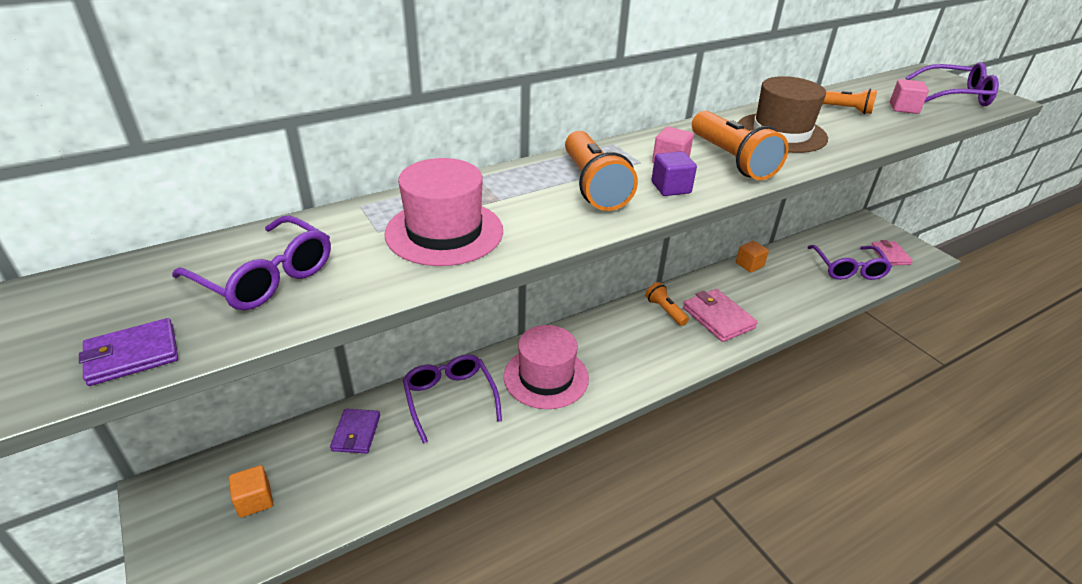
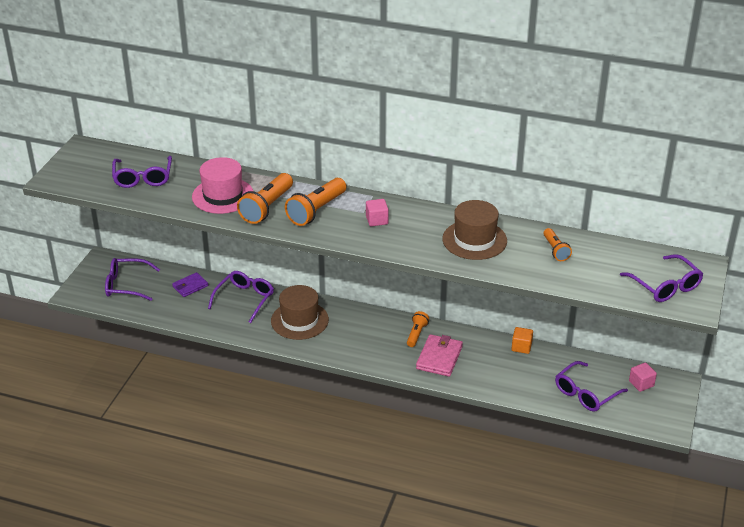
camera: 50 degrees right, 0 degrees up
purple wallet [79,318,178,386] -> none
orange cube [229,465,273,517] -> purple glasses [105,258,160,301]
pink hat [504,325,589,409] -> brown hat [271,285,329,340]
purple cube [651,151,697,196] -> none
orange flashlight [692,111,789,180] -> orange flashlight moved to [237,173,293,224]
pink wallet [871,240,913,265] -> none
pink cube [890,79,929,114] -> pink cube moved to [629,362,657,392]

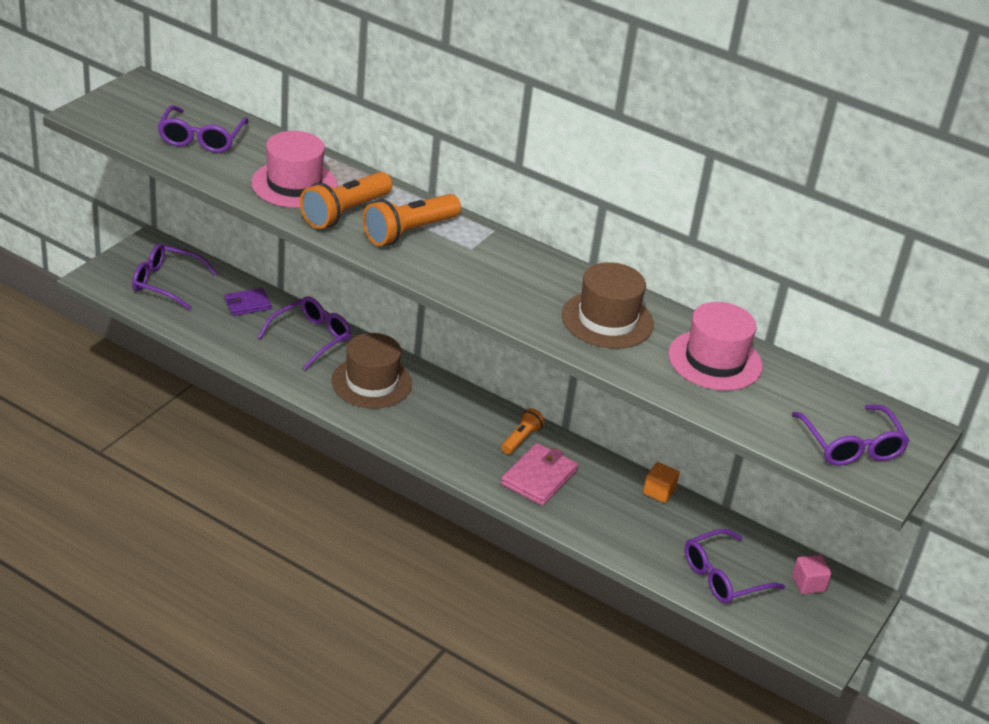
camera: 10 degrees right, 0 degrees up
pink cube [366,199,389,226] -> none
orange flashlight [543,228,572,261] -> pink hat [668,302,763,391]

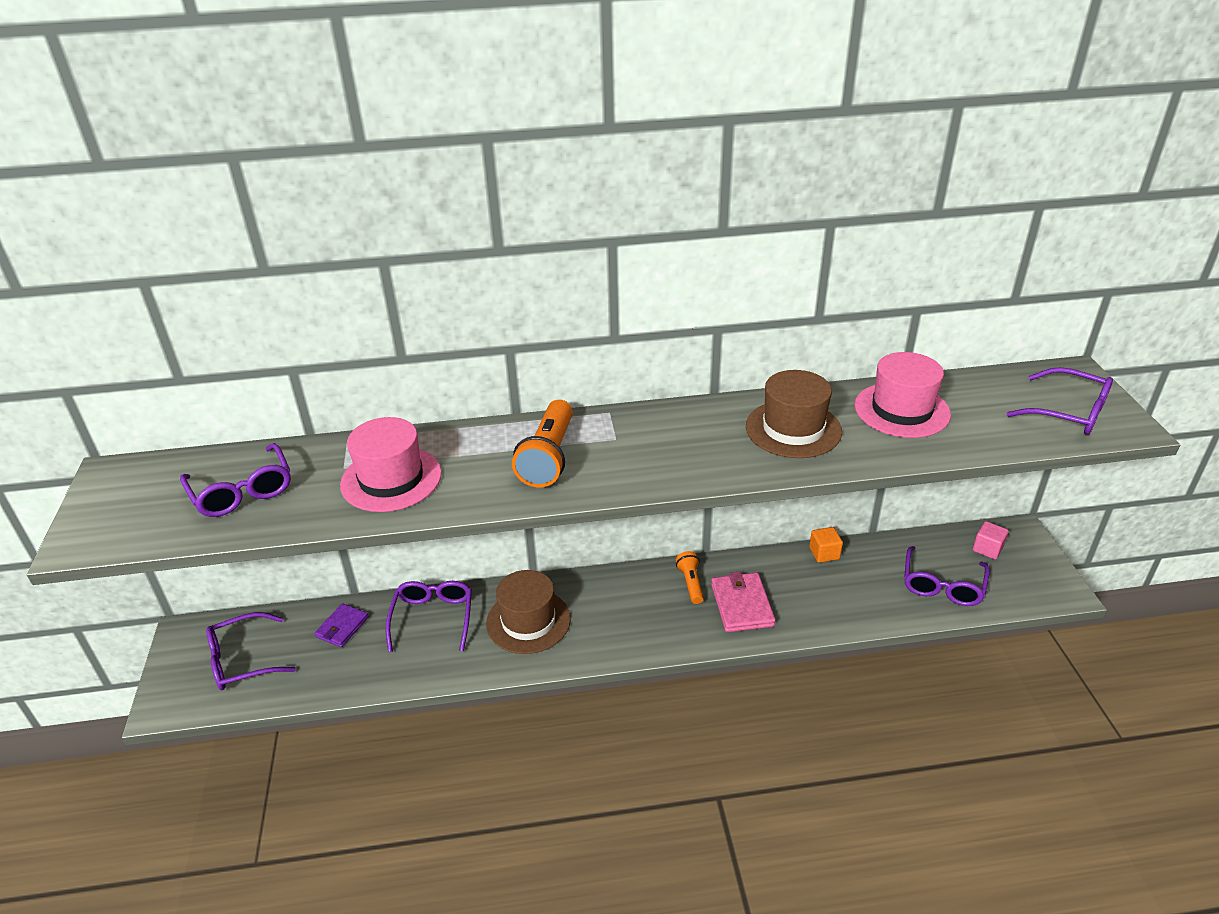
camera: 35 degrees left, 0 degrees up
orange flashlight [300,172,392,229] -> none

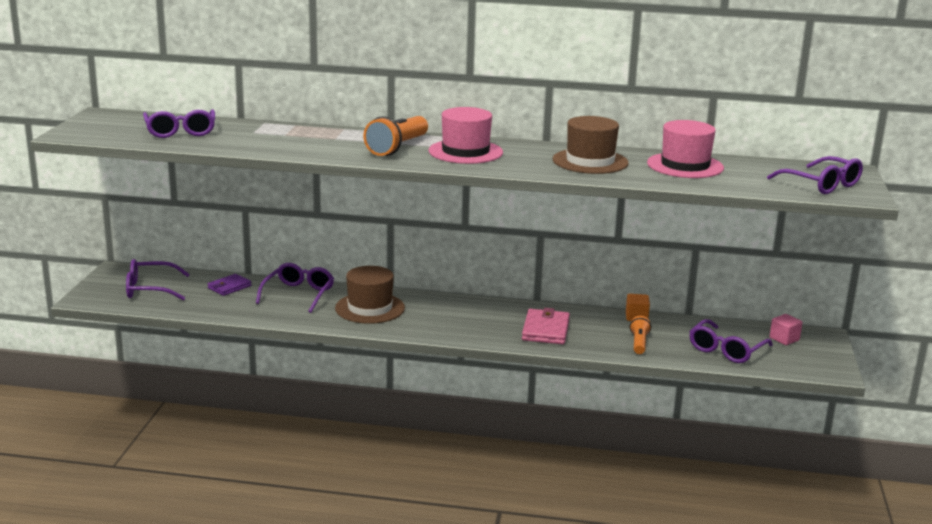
camera: 15 degrees right, 15 degrees down
pink hat [340,417,442,512] -> pink hat moved to [429,107,503,164]
orange flashlight [676,551,704,604] -> orange flashlight moved to [630,316,651,354]

